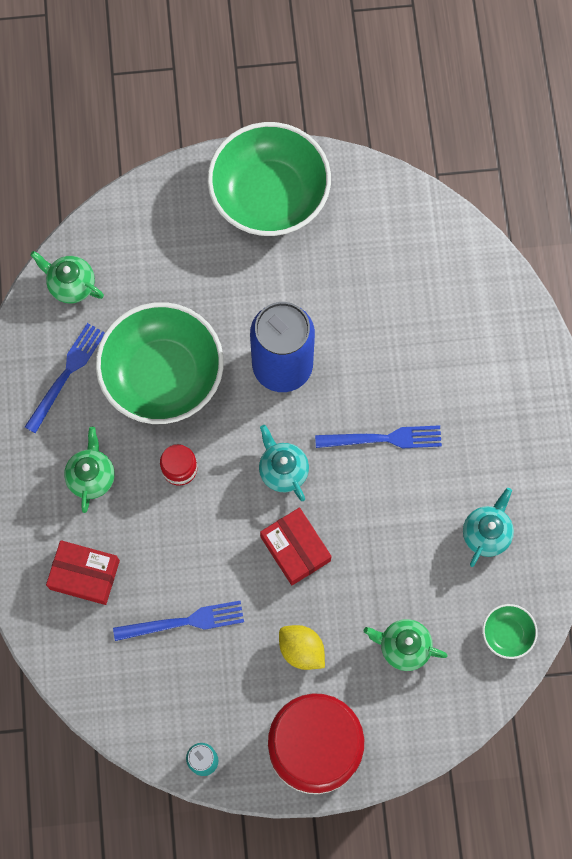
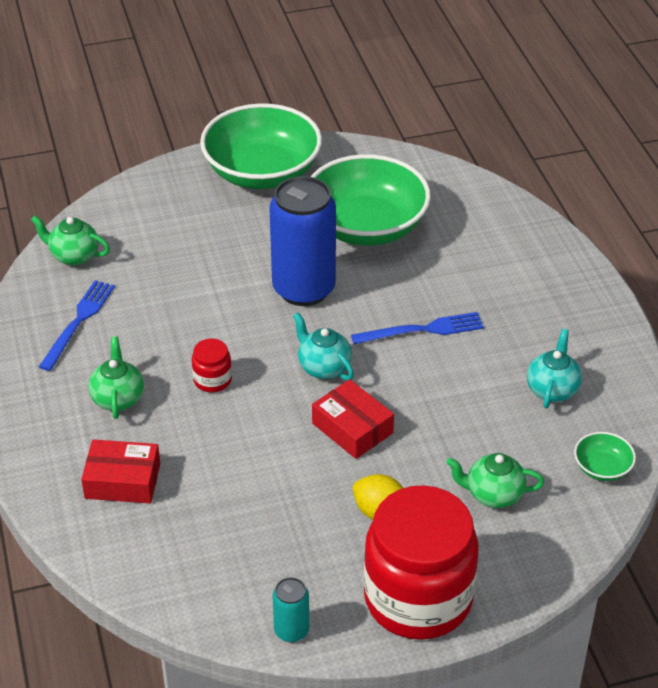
camera: 10 degrees left, 30 degrees down
green bowl [96,302,224,424] -> green bowl moved to [311,154,431,246]
blue fork [113,601,244,641] -> none

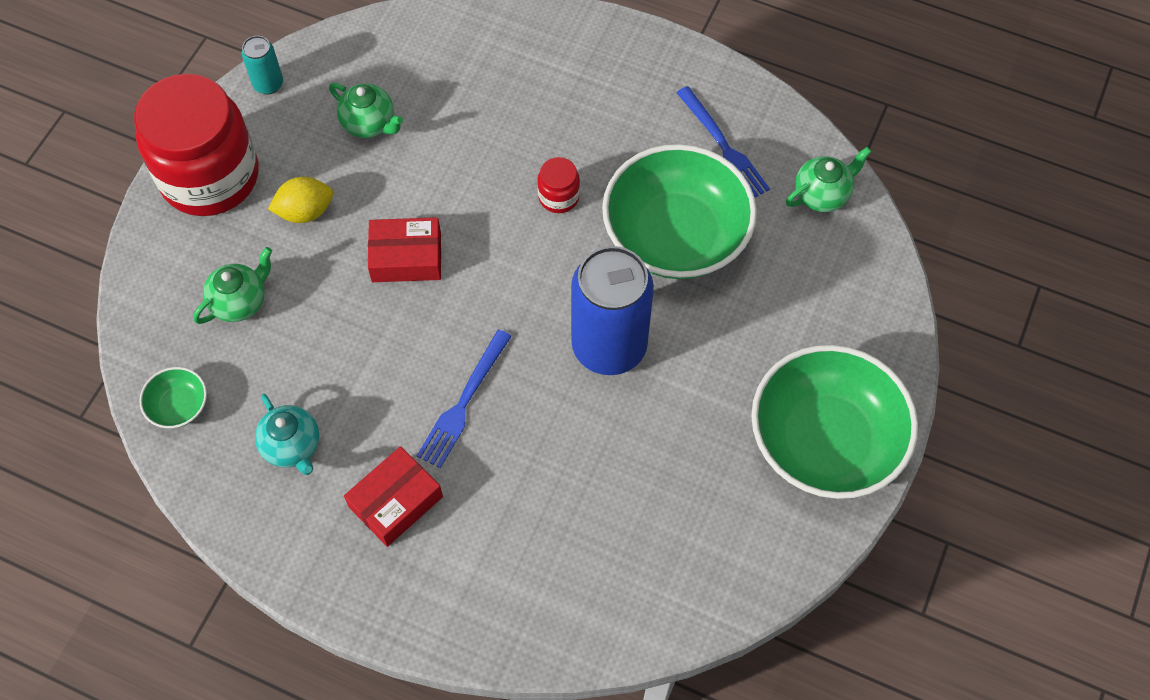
camera: 130 degrees right, 20 degrees up
red box [81,439,160,504] -> red box moved to [344,446,443,547]
green teapot [88,336,144,419] -> green teapot moved to [329,83,403,138]
turquoise teapot [293,312,354,380] -> none
green bowl [311,154,431,246] -> green bowl moved to [602,144,757,279]

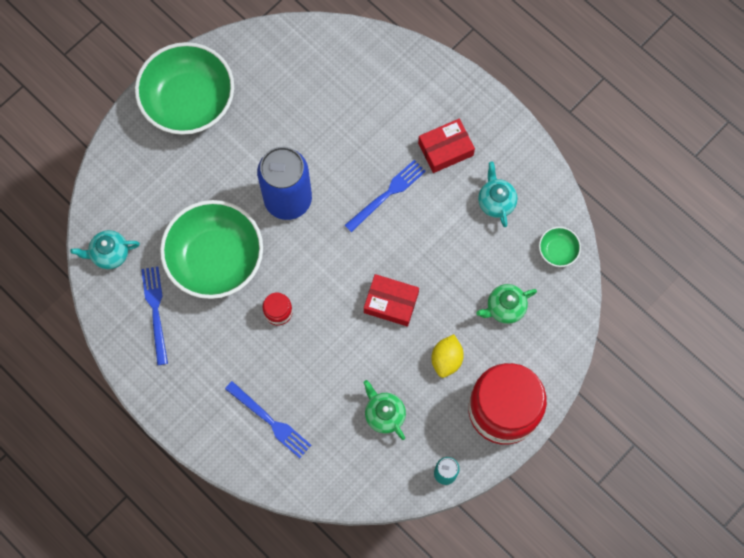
camera: 160 degrees left, 10 degrees up
yellow lemon [268,177,333,223] -> yellow lemon turned 75 degrees counterclockwise [431,334,464,378]
green teapot [786,147,872,212] -> turquoise teapot [70,230,140,269]
none -> blue fork [225,381,311,458]

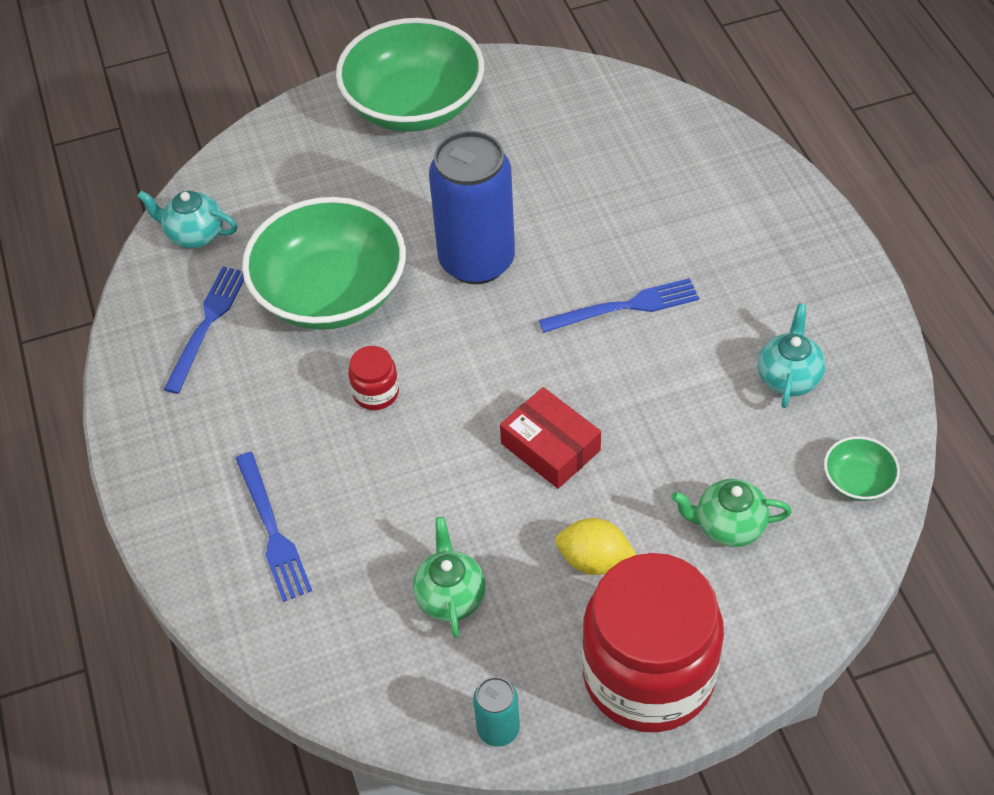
camera: 30 degrees right, 20 degrees down
red box [418,119,475,173] -> none
yellow lemon [431,334,464,378] -> yellow lemon turned 60 degrees clockwise [555,518,636,575]

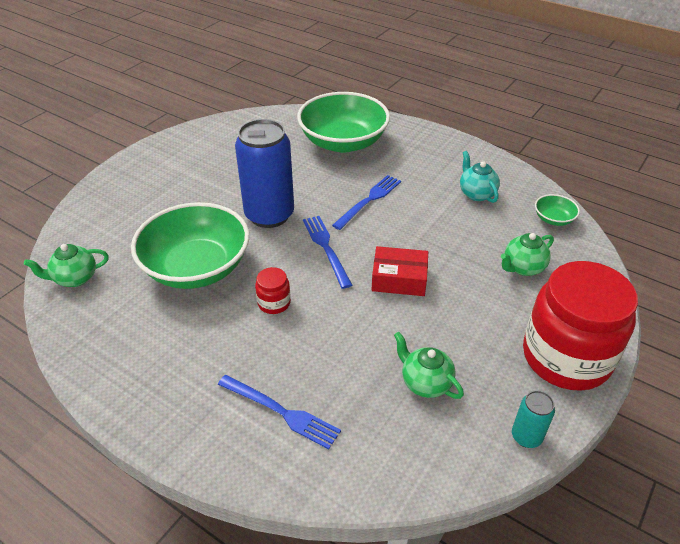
camera: 40 degrees left, 10 degrees down
turquoise teapot [137,191,237,249] -> green teapot [24,244,109,287]
blue fork [163,267,244,394] -> blue fork moved to [303,216,352,289]
green bowl [336,18,484,132] -> green bowl moved to [297,92,390,153]
yellow lemon [555,518,636,575] -> none

